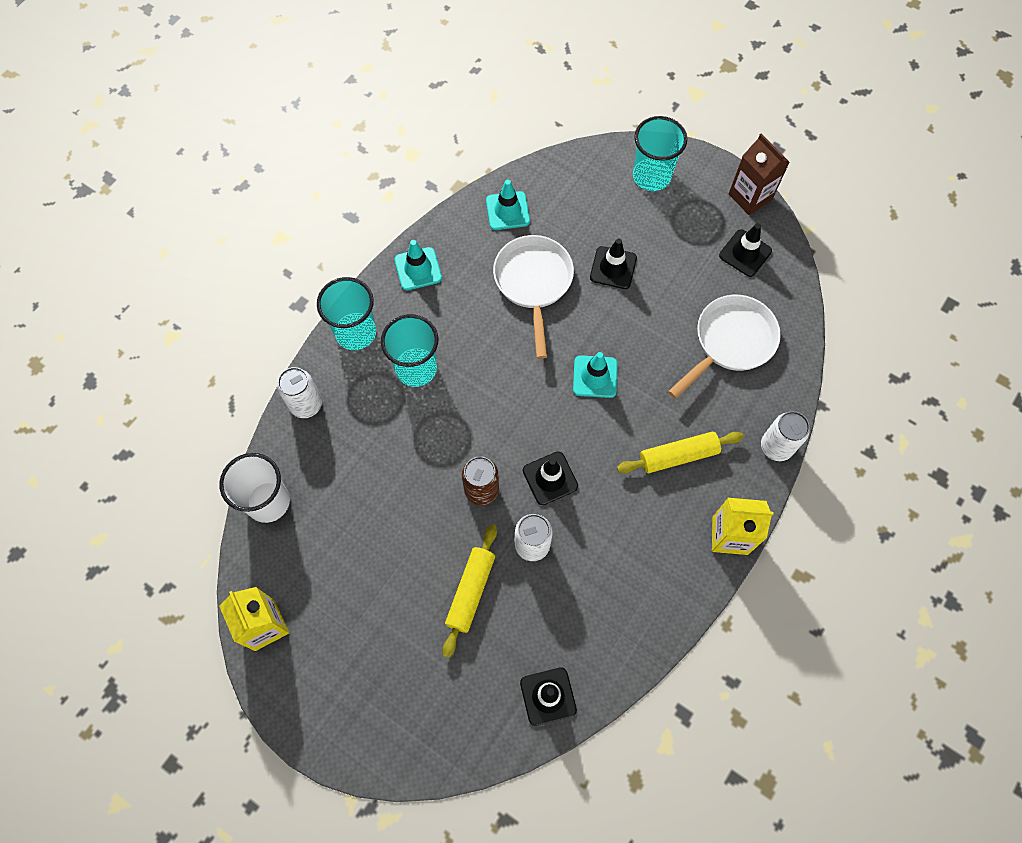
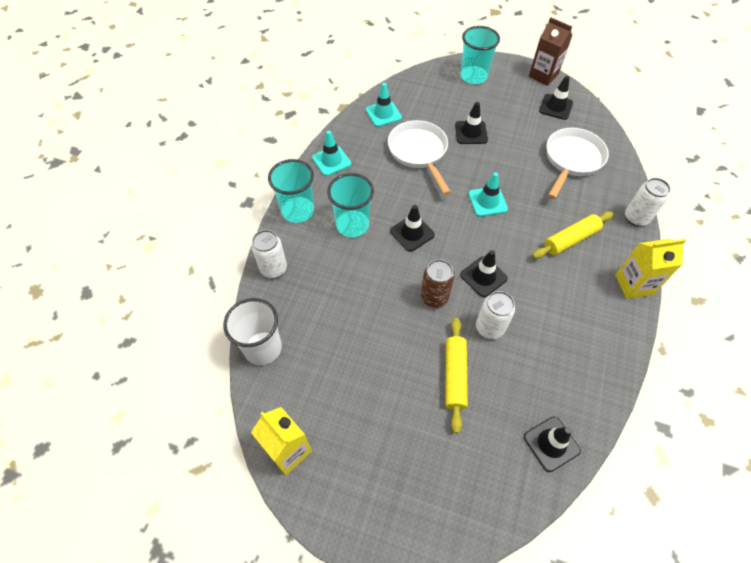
camera: 15 degrees left, 10 degrees down
none -> black traffic cone [390,205,435,252]

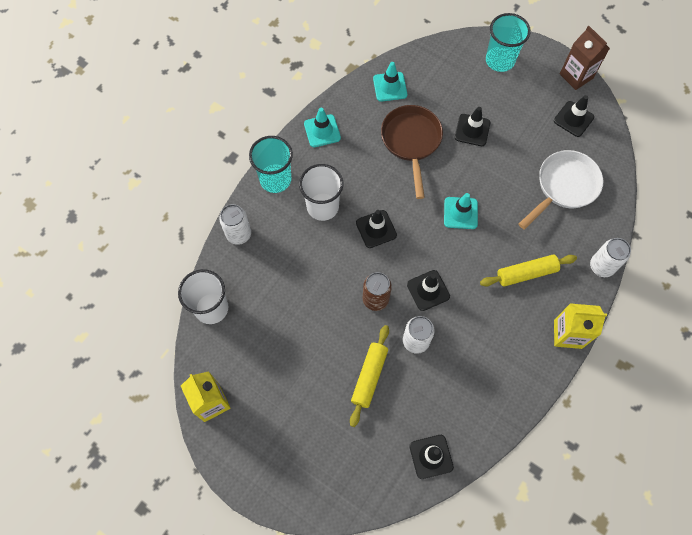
camera: 15 degrees right, 10 degrees up
turquoise cup [327,173,374,237] -> white cup [299,164,343,221]
white pan [388,120,451,195] -> brown pan [381,105,443,199]

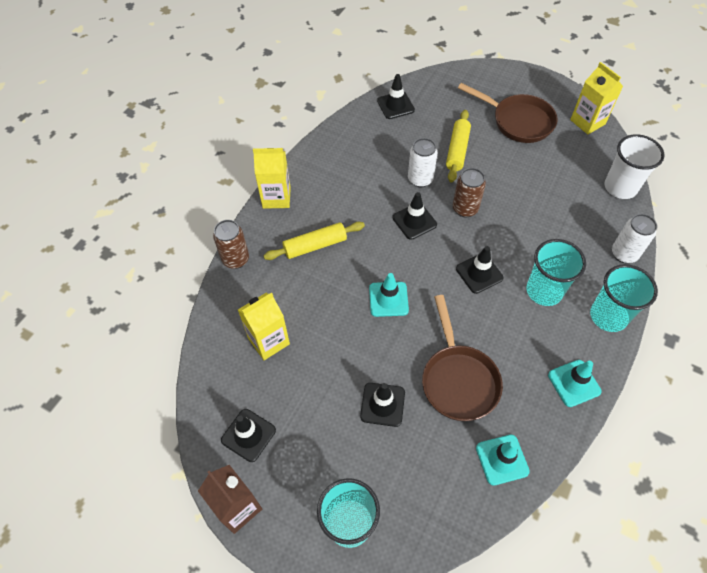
camera: 175 degrees right, 10 degrees down
white cup [299,164,343,221] -> turquoise cup [527,239,586,306]
white pan [518,150,603,229] -> yellow carton [238,293,290,360]
white can [590,238,631,277] -> brown can [213,220,249,269]
none -> brown pan [458,83,558,143]

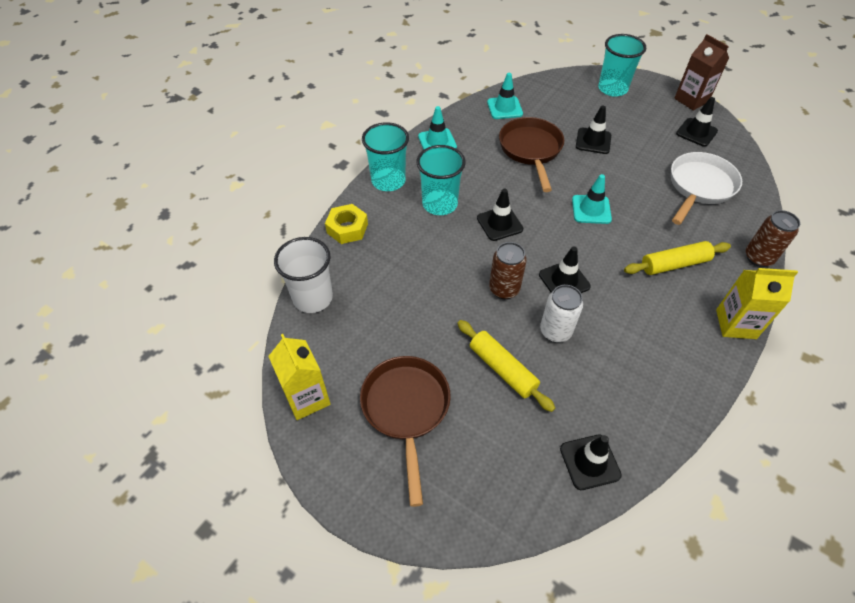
camera: 175 degrees left, 5 degrees down
yellow carton [238,293,290,360] -> white pan [671,152,742,225]
yellow rolling pin [446,110,471,183] -> yellow rolling pin turned 60 degrees counterclockwise [457,320,555,412]
brown pan [458,83,558,143] -> brown pan turned 45 degrees clockwise [360,356,451,507]
white can [612,214,657,264] -> yellow nut [325,204,368,244]

